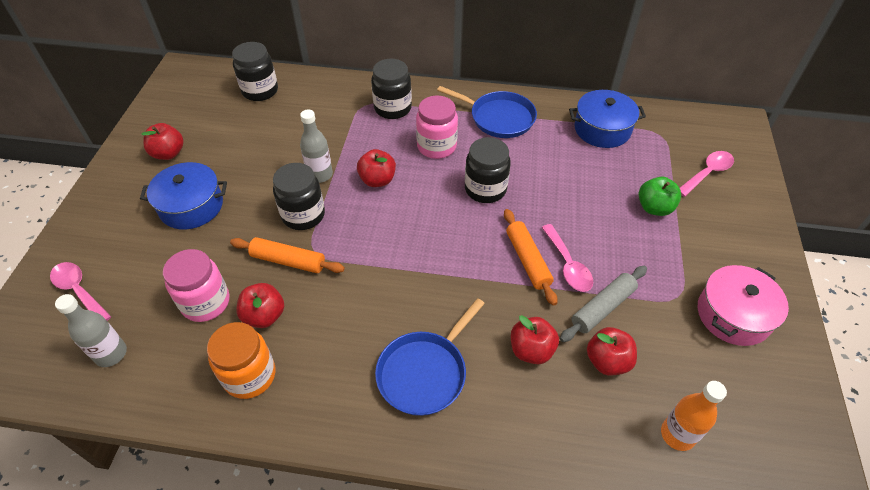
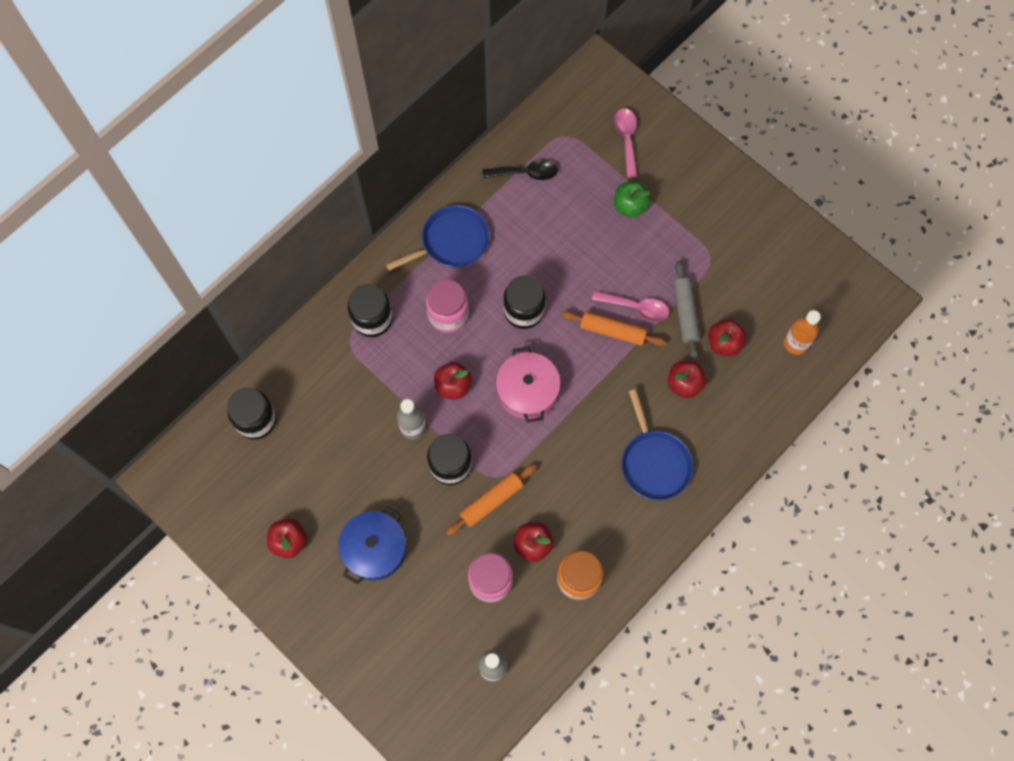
camera: 55 degrees left, 20 degrees up
pink spoon [50,262,111,321] -> none
blue pot [569,90,646,148] -> black spoon [483,160,558,180]
pink pot [698,265,789,346] -> pink pot moved to [496,346,561,423]

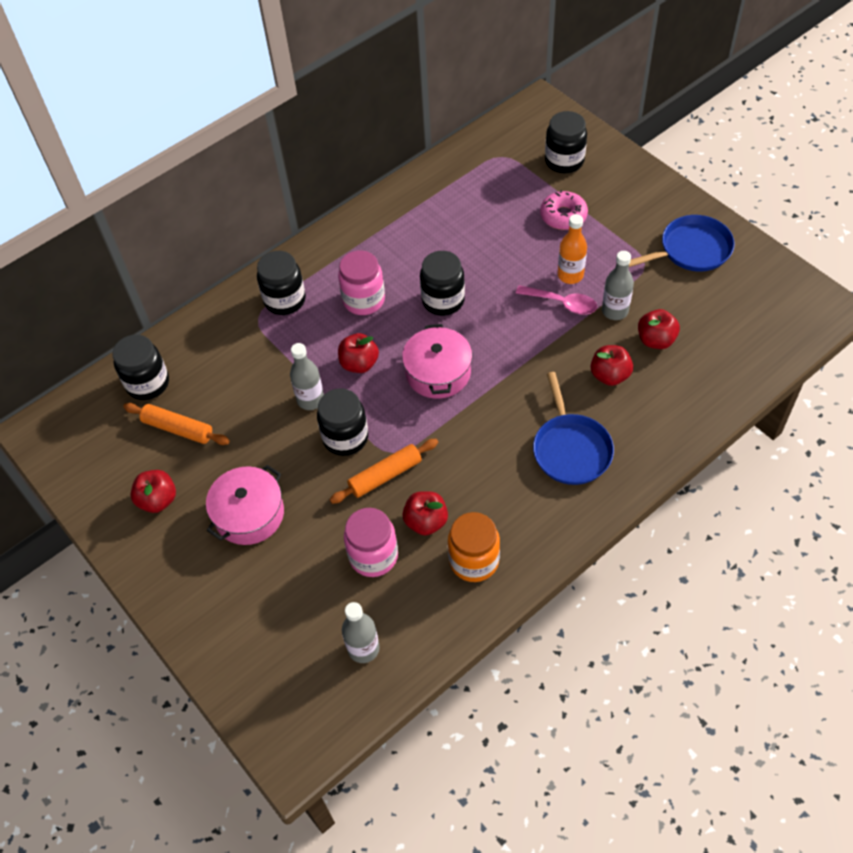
camera: 10 degrees right, 15 degrees down
blue pot [338,507,406,584] -> pink pot [206,465,284,545]
blue pan [386,205,489,271] -> blue pan moved to [629,215,735,271]
black spoon [483,160,558,180] -> none
orange rolling pin [562,311,666,346] -> orange rolling pin moved to [123,403,230,445]
pink spoon [614,108,637,178] -> black jar [545,111,587,173]
green apple [614,182,650,218] -> pink donut [540,190,588,230]
grey rolling pin [673,261,700,361] -> grey bottle [602,251,634,320]
orange bottle [784,310,821,355] -> orange bottle moved to [558,214,587,284]

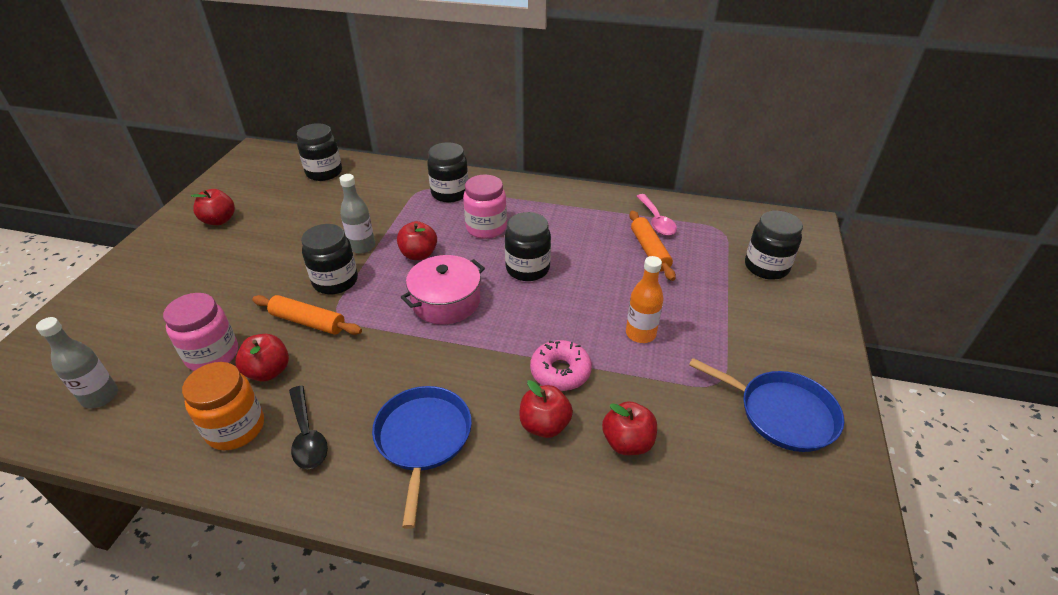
camera: 50 degrees right, 15 degrees down
orange rolling pin [123,403,230,445] -> orange rolling pin moved to [629,211,676,281]
pink pot [206,465,284,545] -> none
pink spoon [516,285,597,315] -> pink spoon moved to [637,194,677,236]
blue pan [533,372,614,485] -> blue pan turned 135 degrees clockwise [372,386,472,529]
pink donut [540,190,588,230] -> pink donut moved to [530,340,592,391]
grey bottle [602,251,634,320] -> none
none -> black spoon [289,386,328,469]

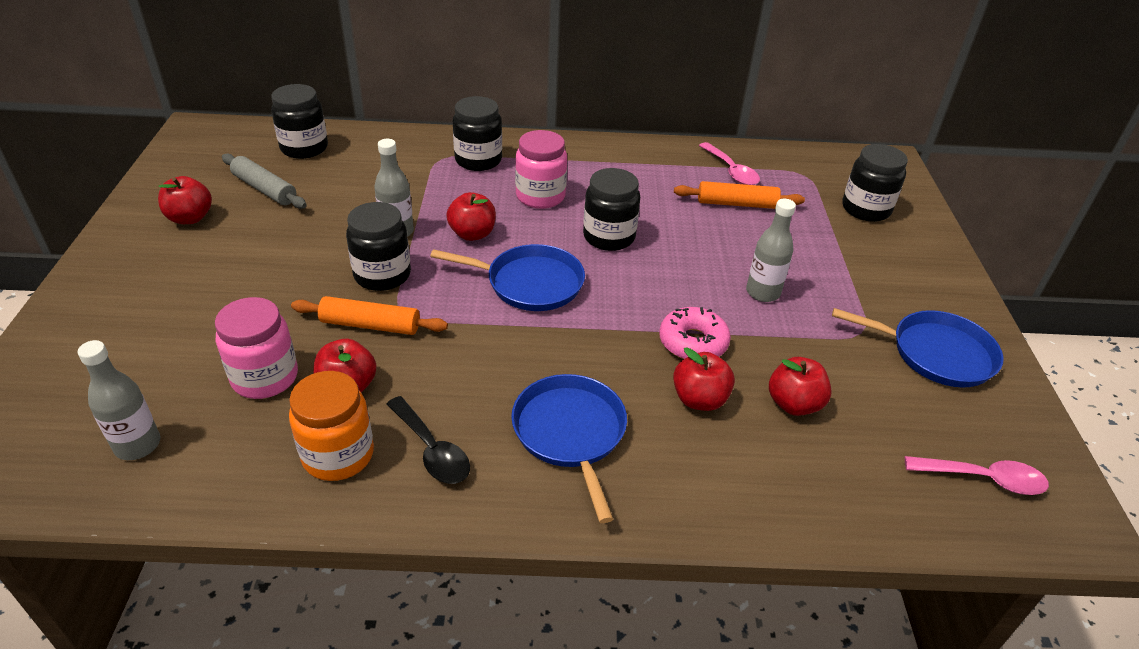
camera: 15 degrees left, 0 degrees up
pink pot [401,255,485,324] -> blue pan [430,244,585,311]
orange bottle [626,256,664,343] -> grey bottle [746,199,796,302]
orange rolling pin [629,211,676,281] -> orange rolling pin turned 60 degrees counterclockwise [674,181,805,209]
none -> grey rolling pin [222,153,307,209]
none -> pink spoon [905,456,1049,495]

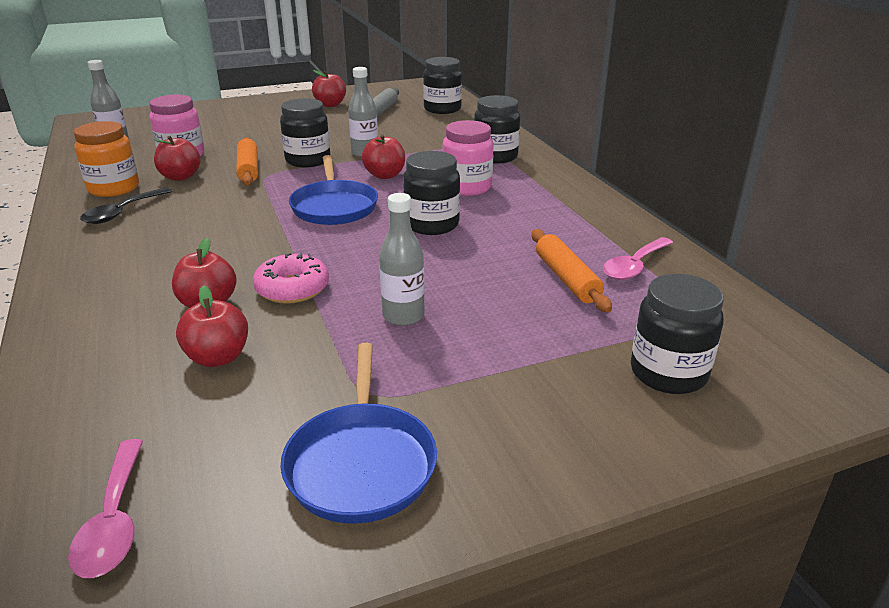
camera: 70 degrees right, 10 degrees down
blue pan [511,374,627,523] -> none

